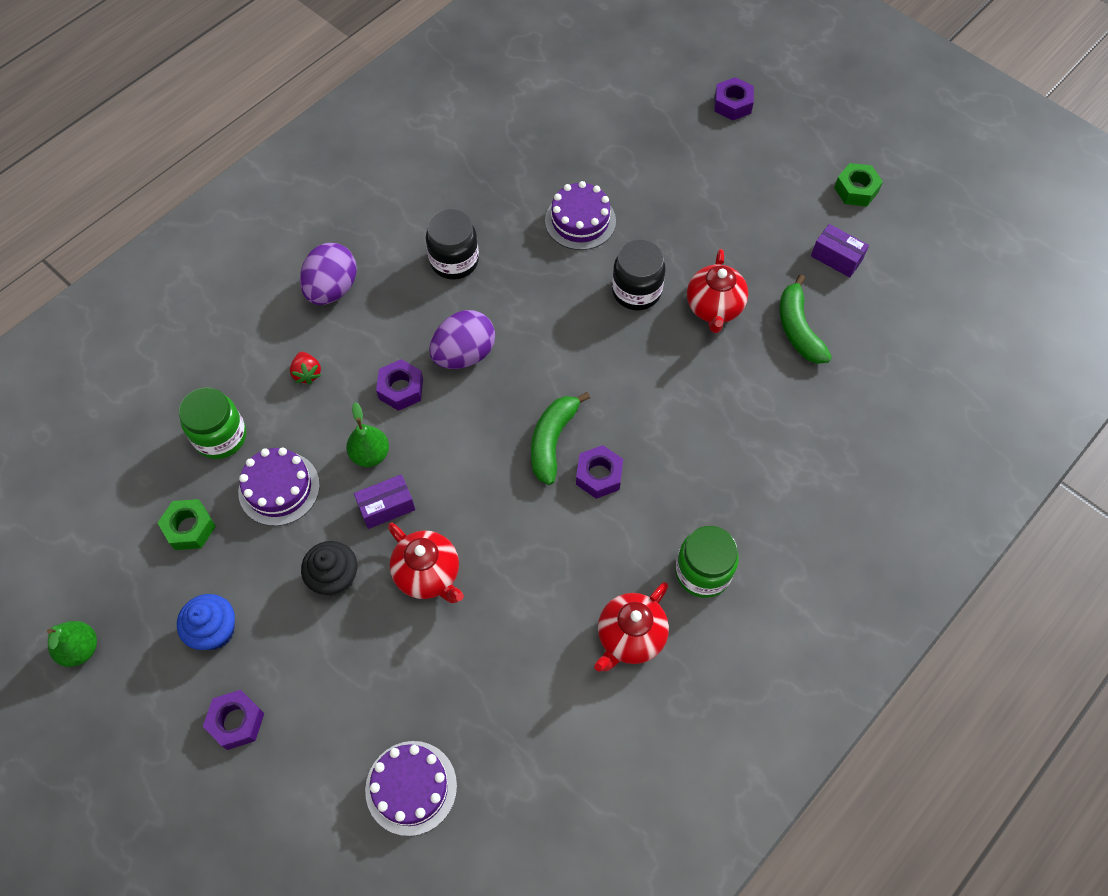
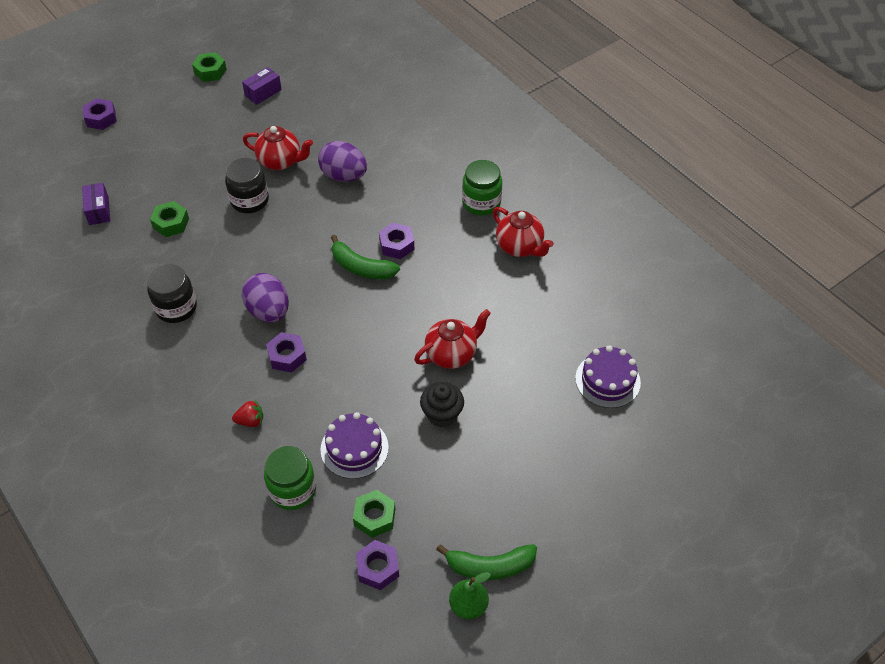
camera: 80 degrees left, 10 degrees down
blue cupcake [177,594,235,650] -> none
purple nut [203,690,264,750] -> purple nut moved to [356,540,399,590]
purple egg [300,243,357,305] -> purple egg moved to [318,141,367,182]
green pear [346,402,389,467] -> none
purple box [354,474,415,529] -> purple box moved to [82,183,110,225]
purple cake [545,181,616,250] -> green nut [150,201,189,237]
green banana [780,274,832,364] -> green banana moved to [436,544,537,580]

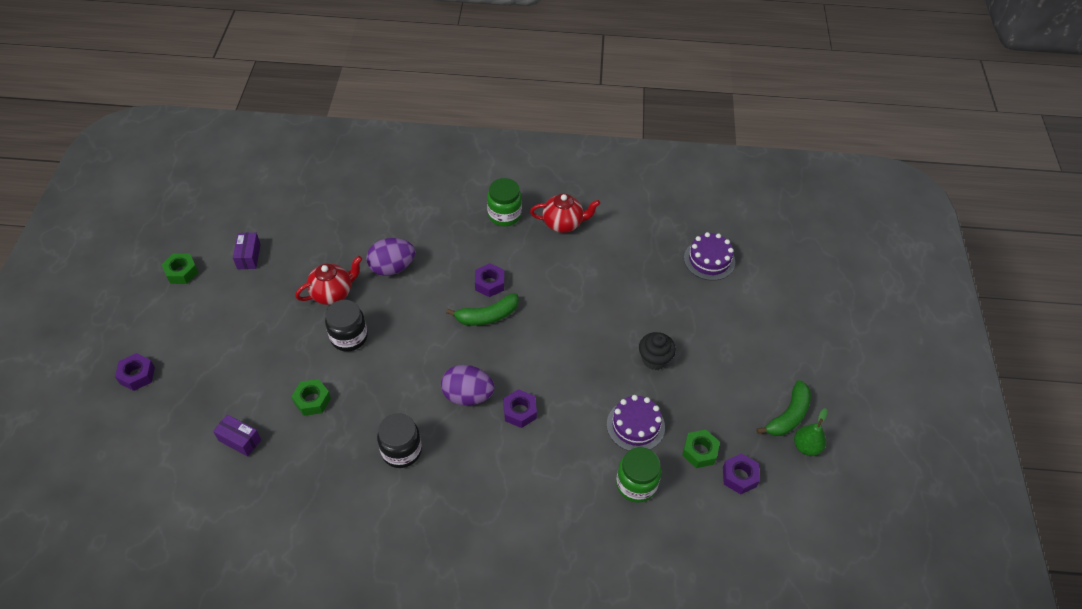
camera: 50 degrees left, 0 degrees up
red strawberry [232,400,263,427] -> none
red teapot [414,309,491,369] -> none

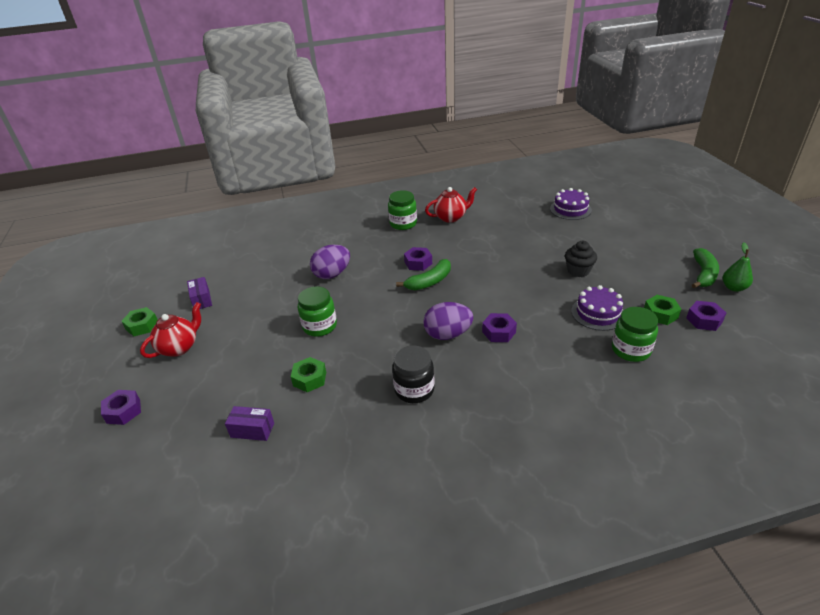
camera: 15 degrees left, 15 degrees down
red teapot [295,256,362,305] -> red teapot moved to [140,302,201,358]
black jar [325,300,368,351] -> green jar [298,286,337,337]

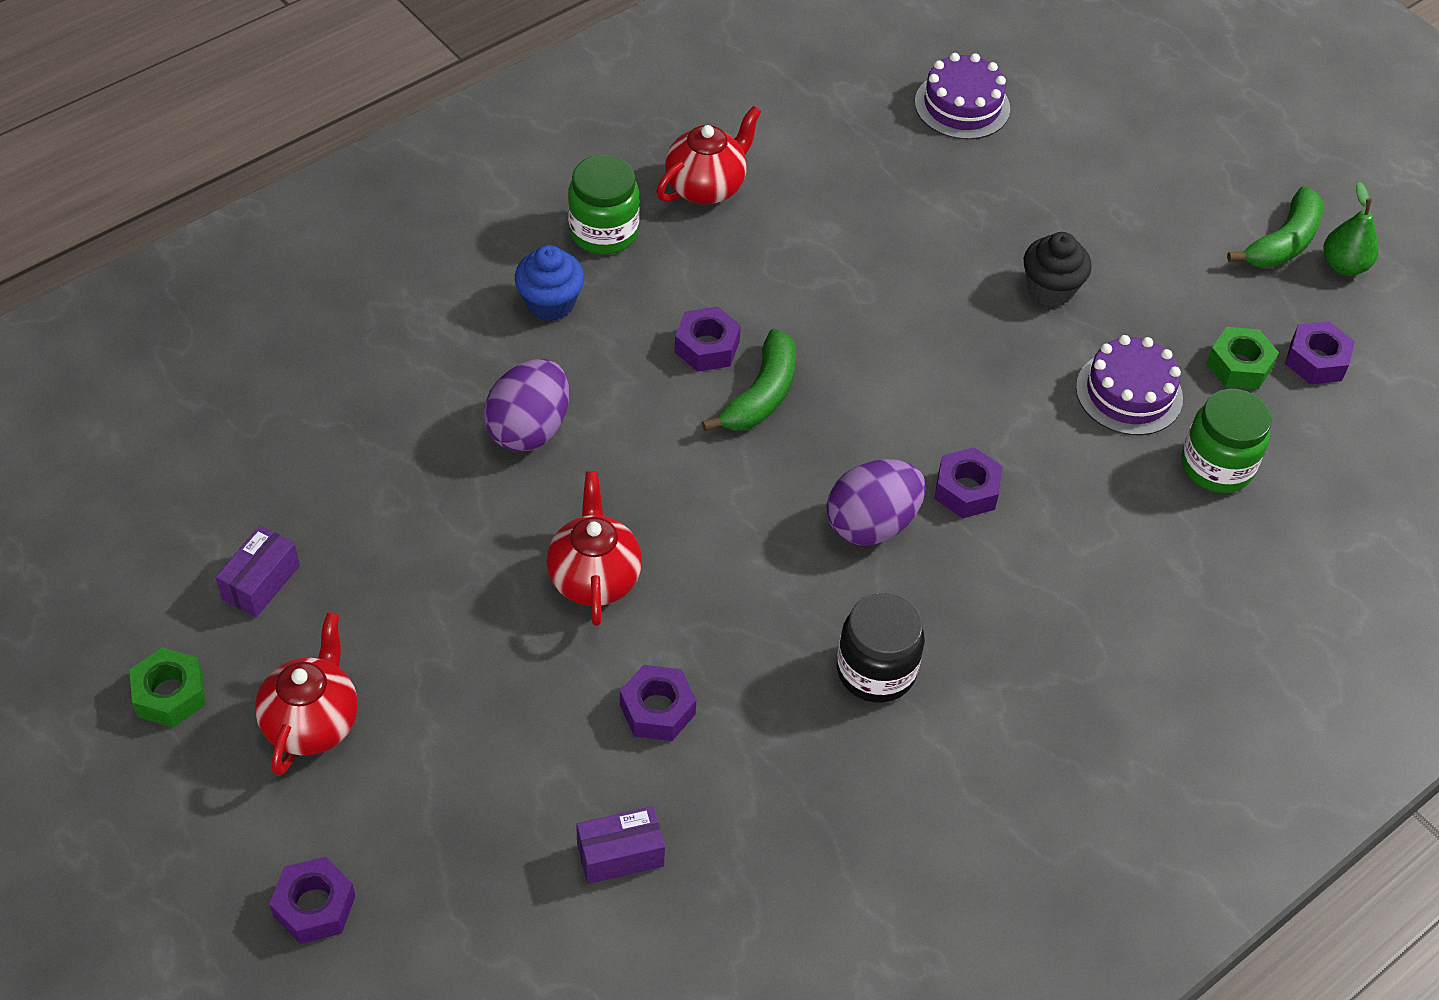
camera: 30 degrees left, 15 degrees up
purple box [187,277,212,309] -> purple box turned 75 degrees clockwise [216,525,300,618]
green nut [291,357,326,392] -> purple nut [620,665,696,741]
green jar [298,286,337,337] -> red teapot [547,471,642,626]
green banana [692,248,719,288] -> green banana turned 45 degrees clockwise [1227,186,1323,268]
none -> blue cupcake [515,245,584,321]

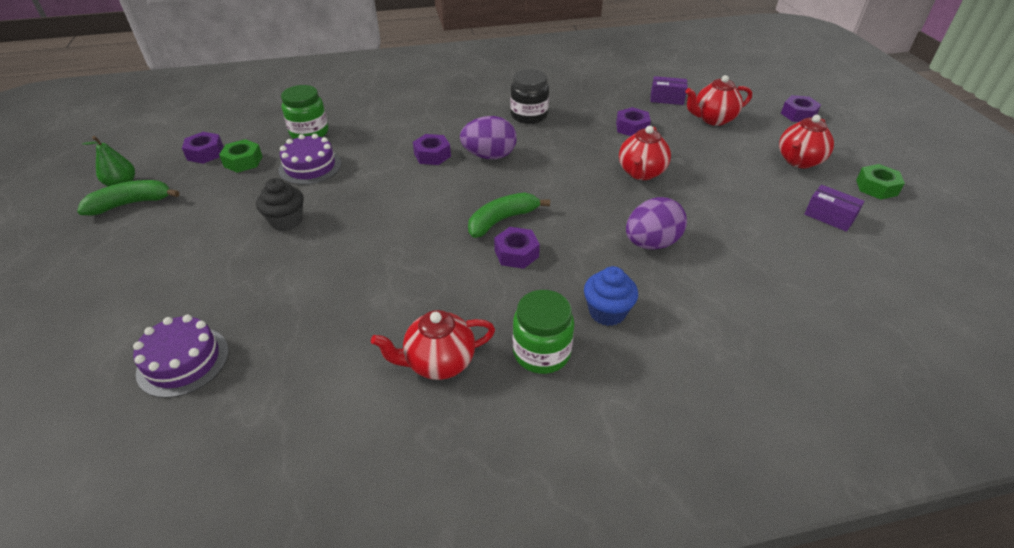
camera: 150 degrees left, 10 degrees down
purple box [216,525,300,618] -> purple box turned 75 degrees clockwise [804,185,865,232]
none -> red teapot [685,75,752,126]

